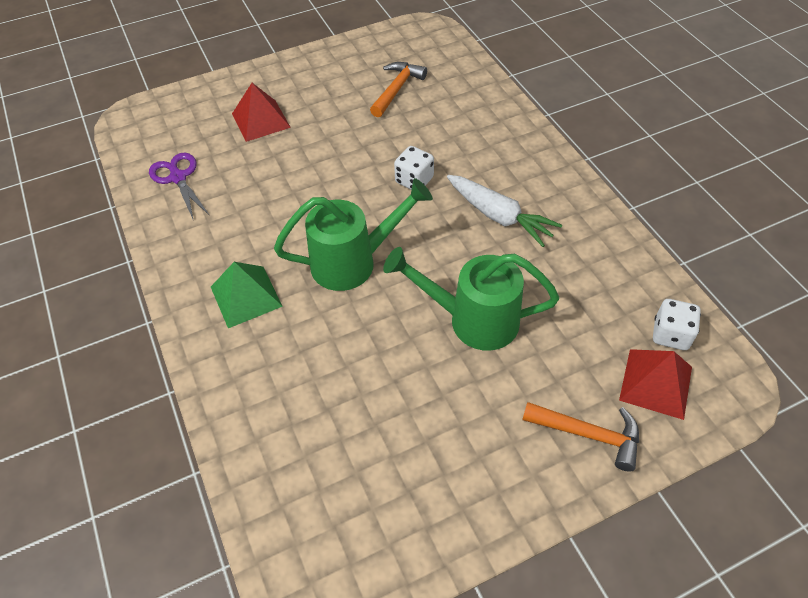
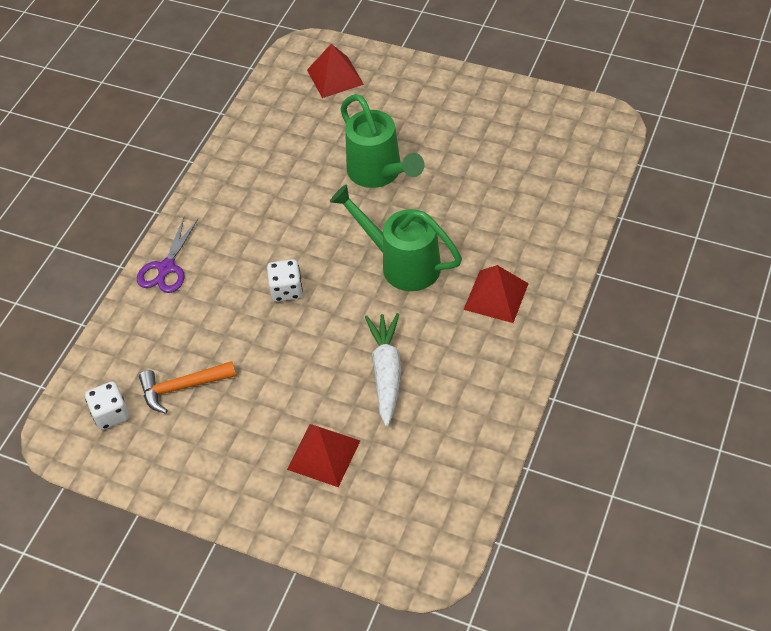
camera: 130 degrees left, 0 degrees up
purple scissors [149,153,210,221] -> purple scissors moved to [137,217,198,293]
green pyramid [211,262,283,328] -> red pyramid [463,265,529,323]
white carrot [447,175,562,247] -> white carrot moved to [365,313,401,427]
orange hammer [522,402,639,472] -> none
white dice [653,299,701,350] -> white dice moved to [85,381,129,430]

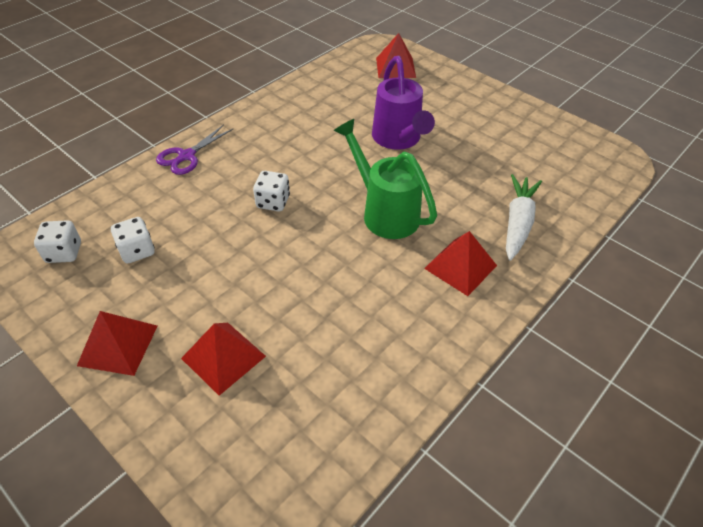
camera: 15 degrees right, 5 degrees down
orange hammer [139,361,236,414] -> white dice [111,217,155,264]
green watering can [340,94,425,188] -> purple watering can [372,56,435,150]
white carrot [365,313,401,427] -> white carrot moved to [506,174,542,261]
none -> red pyramid [77,311,157,376]

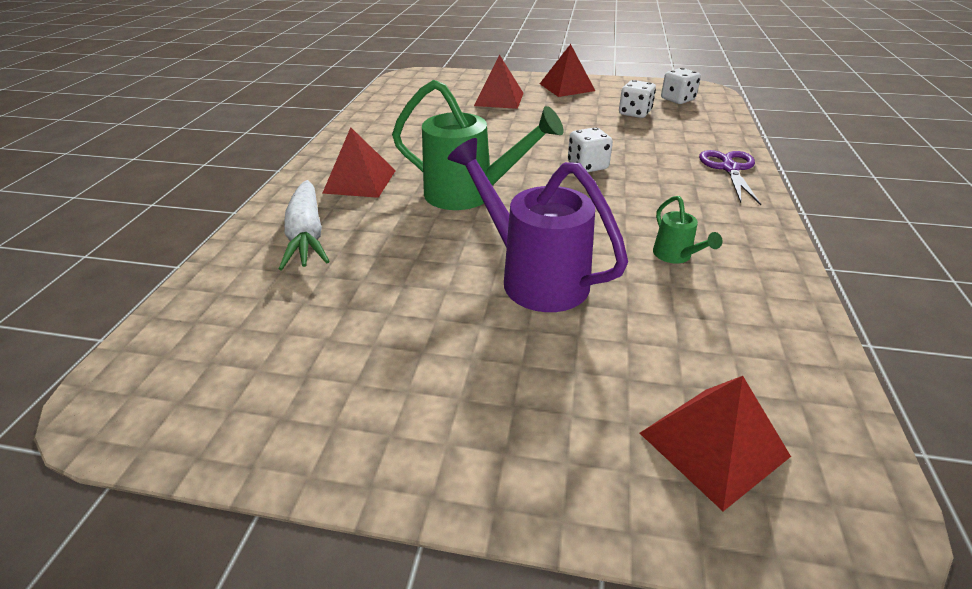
camera: 150 degrees right, 10 degrees down
none -> green watering can [653,196,722,264]

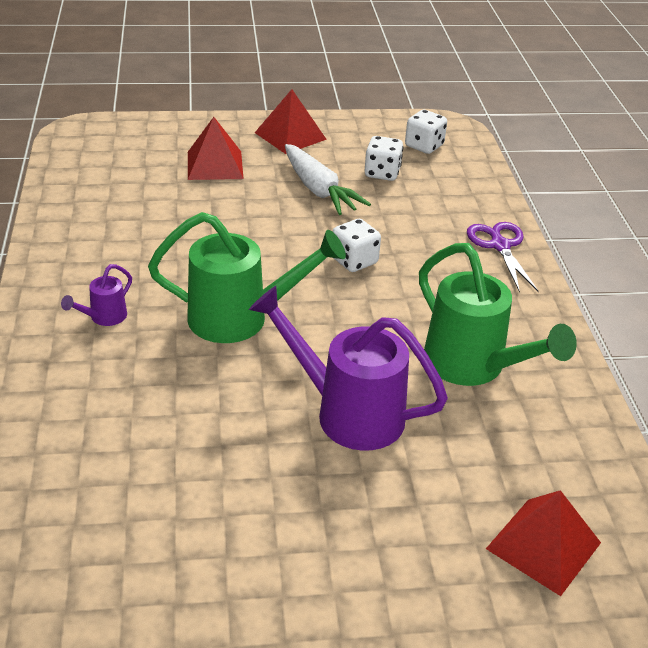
camera: 20 degrees left, 0 degrees up
white carrot [279,180,329,270] -> white carrot moved to [285,144,371,215]
red pyramid [323,127,396,198] -> purple watering can [61,264,132,326]
green watering can [653,196,722,264] -> green watering can [419,243,577,386], size x2.18

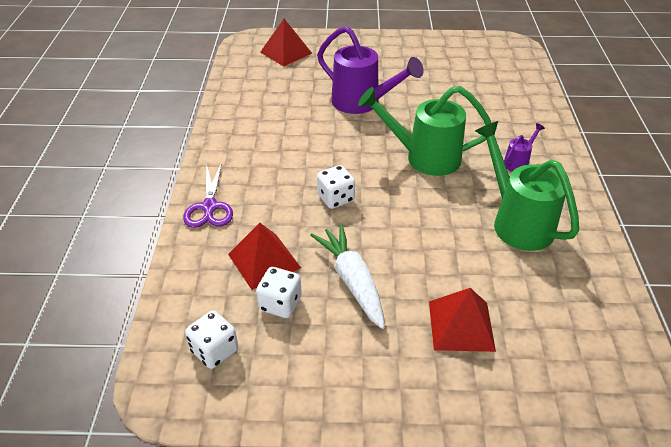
camera: 170 degrees left, 5 degrees up
red pyramid [255,89,327,154] -> red pyramid moved to [228,223,301,290]
green watering can [419,243,577,386] -> green watering can moved to [475,121,579,251]

